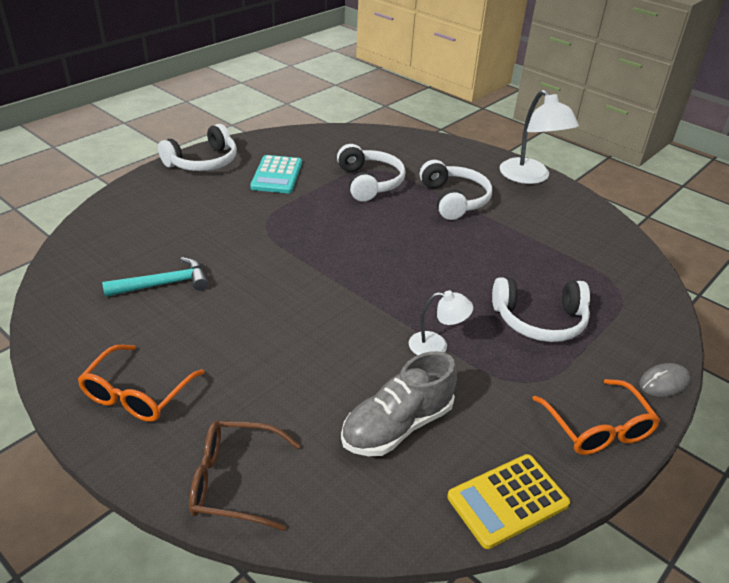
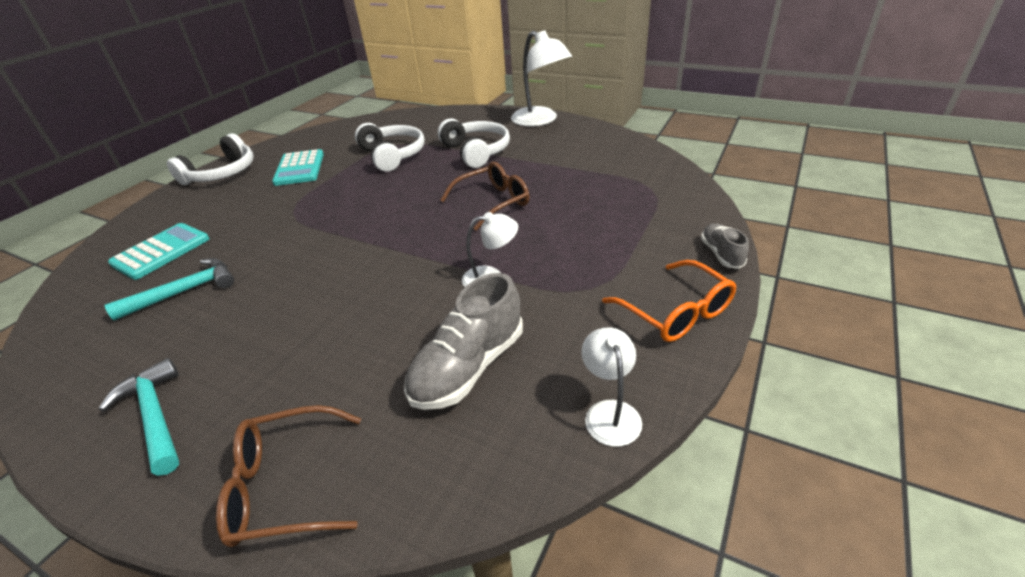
camera: 10 degrees left, 0 degrees up
orange glasses [78,345,205,422] -> turquoise hammer [99,358,179,476]
yellow calculator [447,454,570,549] -> white lamp [581,328,642,447]
white headphones [492,277,590,342] -> none
grey mouse [639,363,691,397] -> grey shoe [701,223,749,269]
none -> turquoise calculator [108,223,209,280]
none -> brown glasses [440,162,529,231]

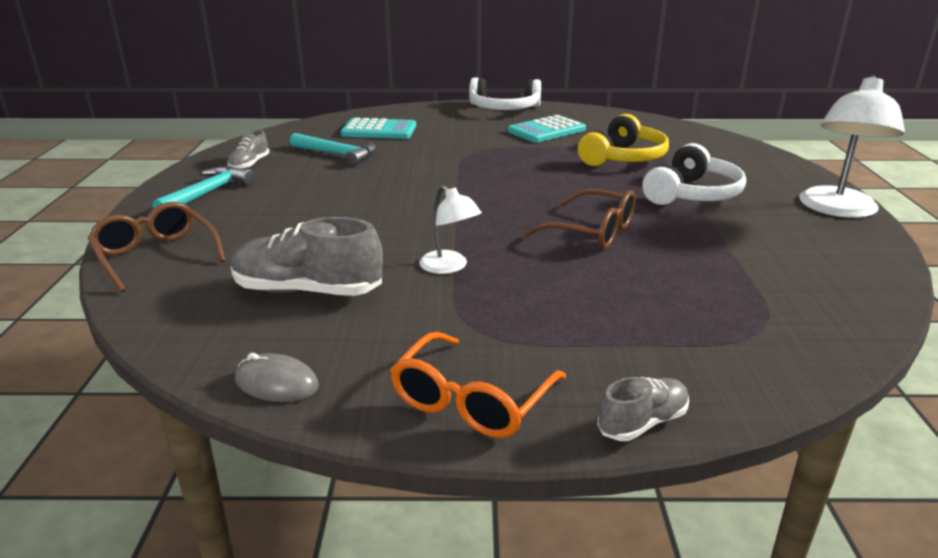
camera: 60 degrees right, 10 degrees down
white headphones [355,123,424,172] -> yellow headphones [578,114,669,166]
white lamp [581,328,642,447] -> grey mouse [235,353,319,402]
none -> grey shoe [227,130,270,169]

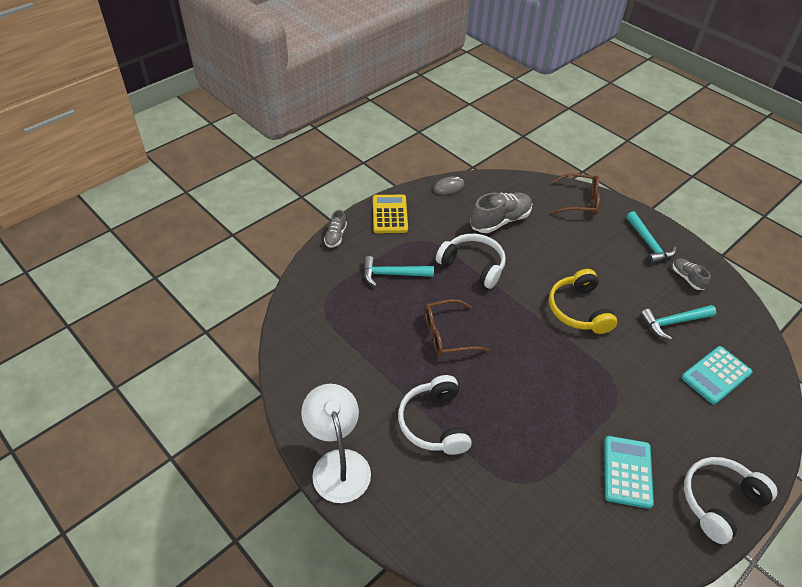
camera: 135 degrees right, 20 degrees up
orange glasses [390,332,566,438] -> yellow calculator [373,195,408,233]
white lamp [419,185,482,274] -> white headphones [436,234,506,289]
yellow headphones [578,114,669,166] -> yellow headphones moved to [549,269,617,334]
none -> turquoise hammer [364,256,434,287]

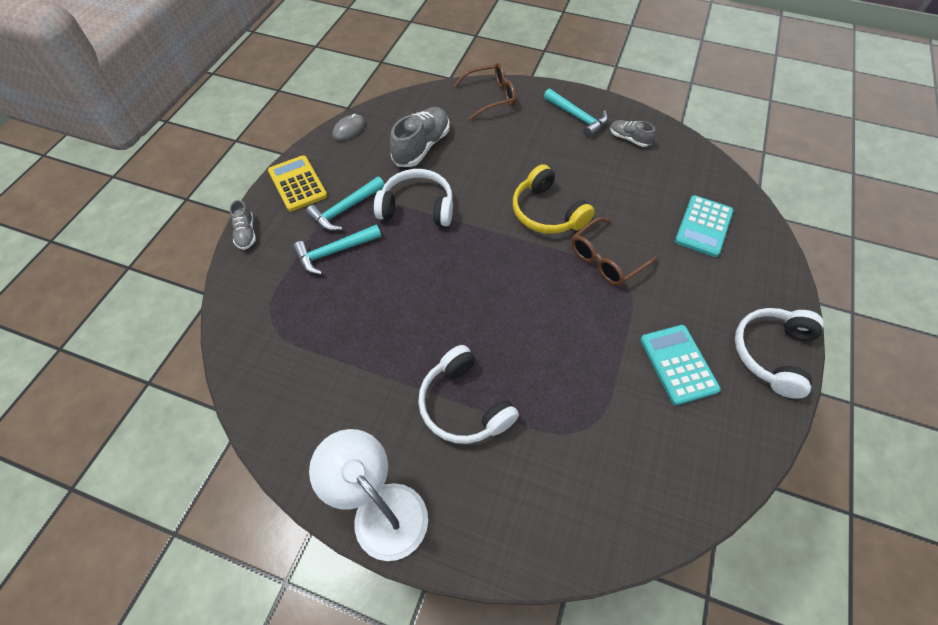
camera: 25 degrees left, 10 degrees up
brown glasses [424,299,489,356] -> brown glasses moved to [571,217,657,286]
turquoise hammer [640,305,716,340] -> turquoise hammer moved to [306,177,385,231]

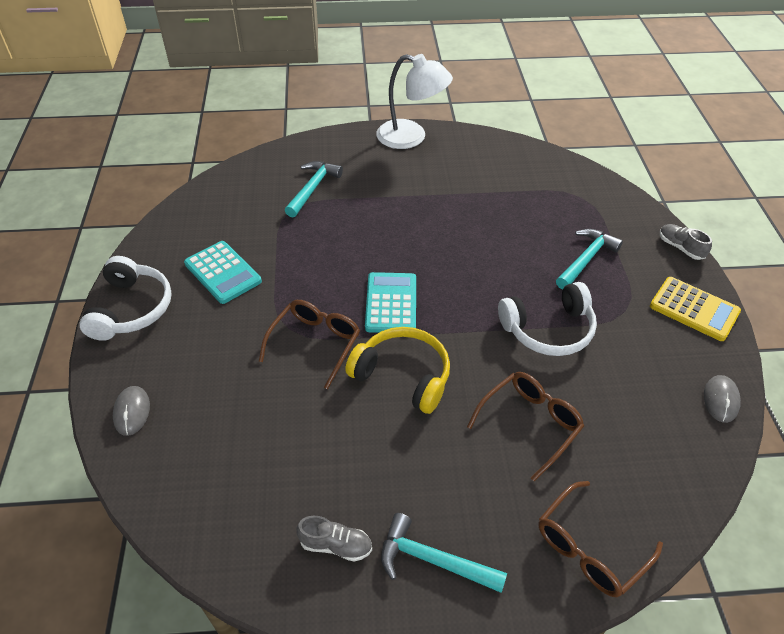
camera: 155 degrees right, 10 degrees down
turquoise hammer [306,177,385,231] -> turquoise hammer moved to [285,161,343,217]
grey shoe [390,107,450,167] -> none
white headphones [418,345,519,444] -> none
turquoise calculator [675,195,733,257] -> turquoise calculator moved to [365,272,416,333]
none -> grey mouse [113,386,150,436]
none -> brown glasses [467,372,584,481]

